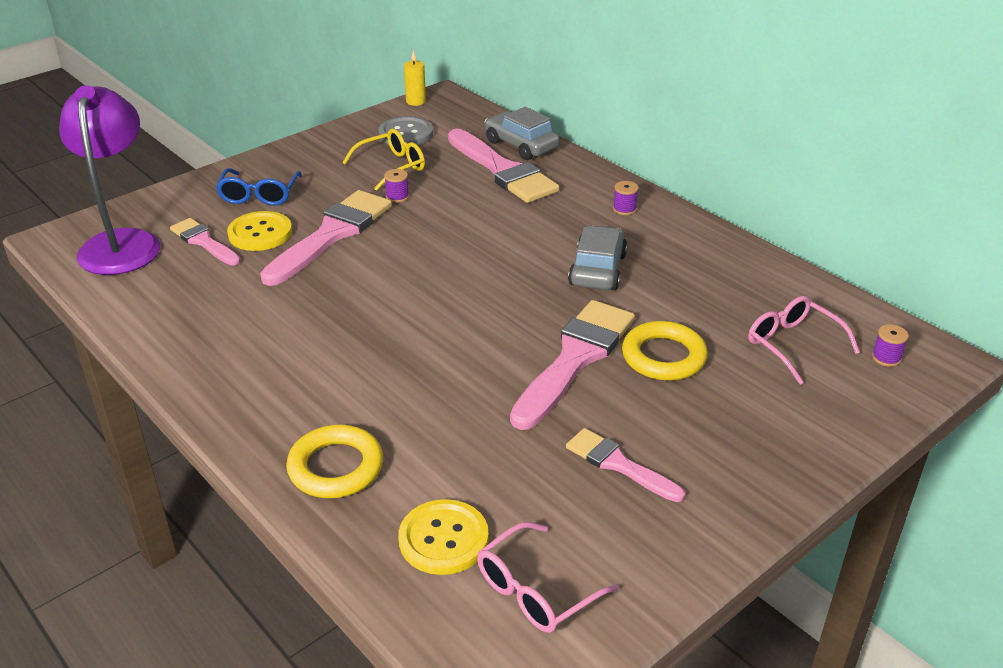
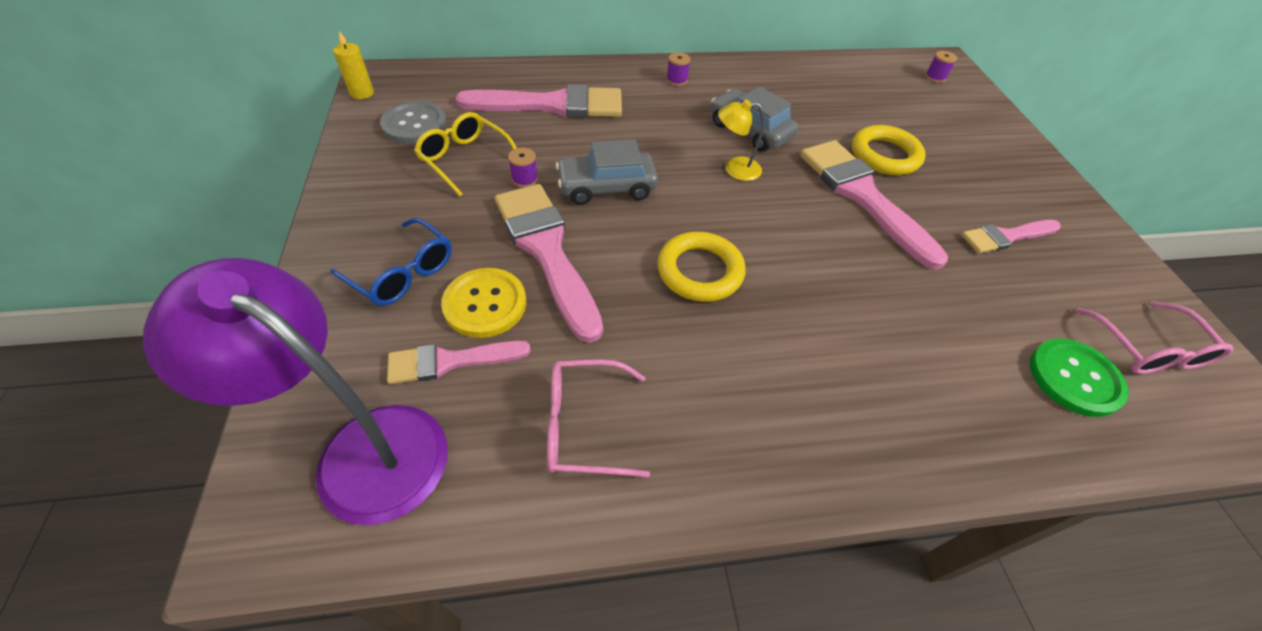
camera: 60 degrees left, 15 degrees up
yellow ring [286,425,383,498] -> yellow ring moved to [657,232,745,302]
yellow glasses [342,129,425,191] -> yellow glasses turned 45 degrees counterclockwise [414,112,517,196]
yellow button [398,499,489,575] -> green button [1030,338,1128,417]
grey car [485,107,560,160] -> grey car moved to [555,139,658,205]
pink glasses [748,296,860,385] -> pink glasses moved to [547,359,650,477]
none -> yellow lamp [718,99,764,181]

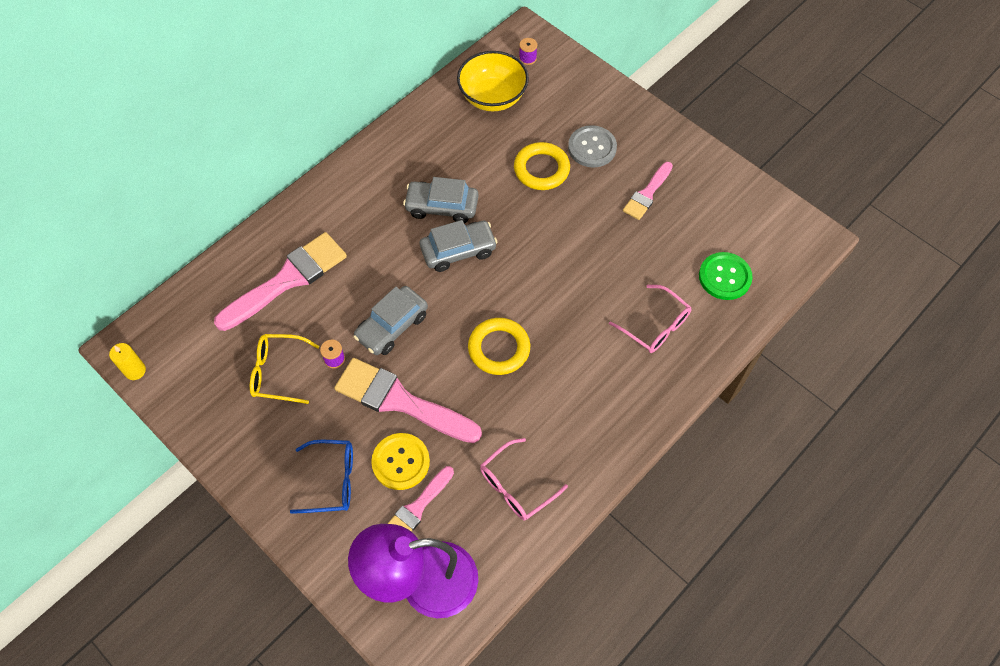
camera: 35 degrees left, 10 degrees up
grey button [380,101,447,144] -> grey button moved to [568,125,617,168]
purple spool [666,52,691,86] -> none
yellow lamp [718,99,764,181] -> grey car [420,220,498,272]
pink brush [800,140,948,270] -> none
pink glasses [1075,301,1234,374] -> pink glasses moved to [609,285,692,353]
none -> yellow bowl [457,51,529,111]

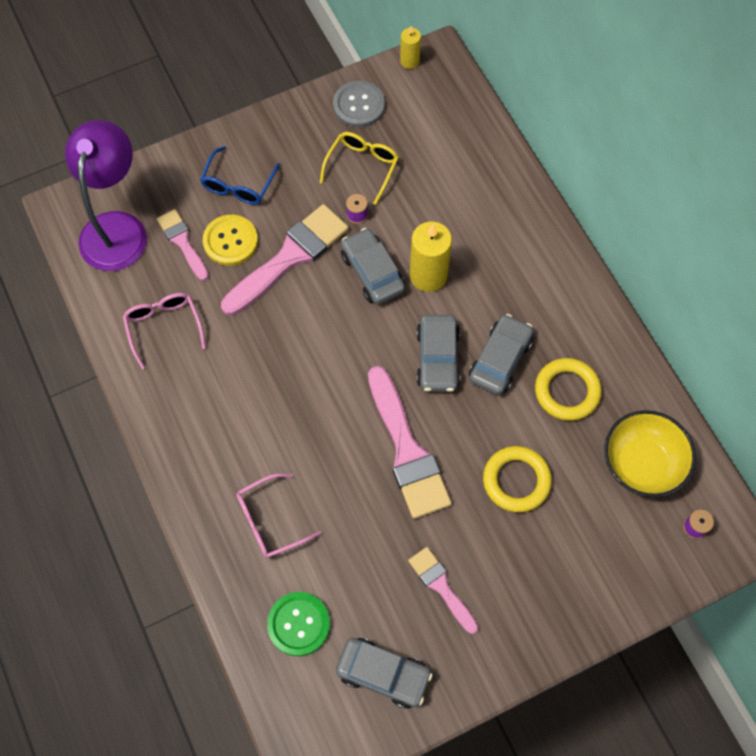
camera: 110 degrees right, 5 degrees up
pink brush [214,232,347,331] -> pink brush moved to [368,366,452,519]
yellow ring [468,318,530,375] -> yellow ring moved to [535,358,602,421]
grey button [568,125,617,168] -> grey button moved to [333,81,385,127]
none -> grey car [336,638,433,709]
none -> yellow candle [410,222,452,292]

